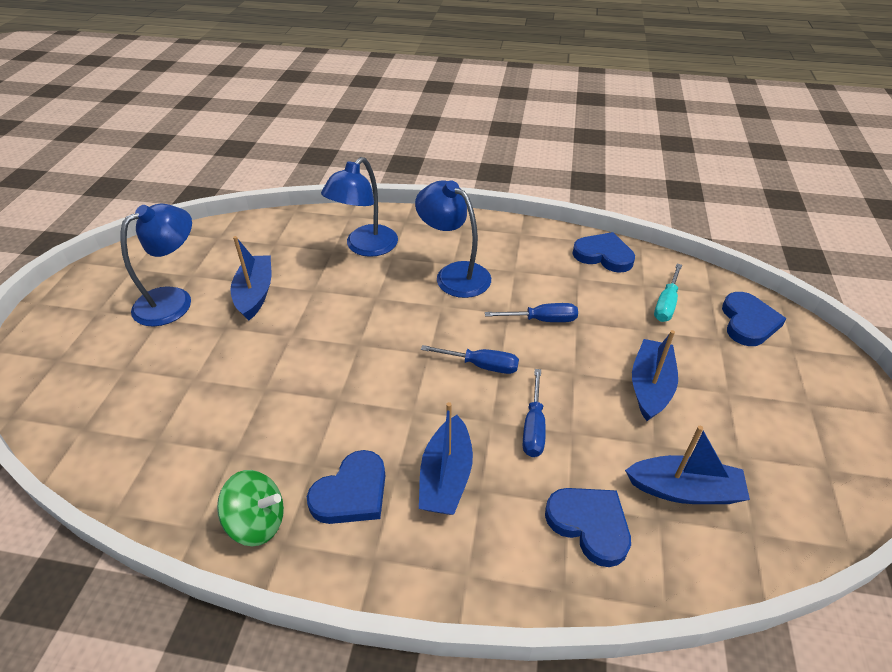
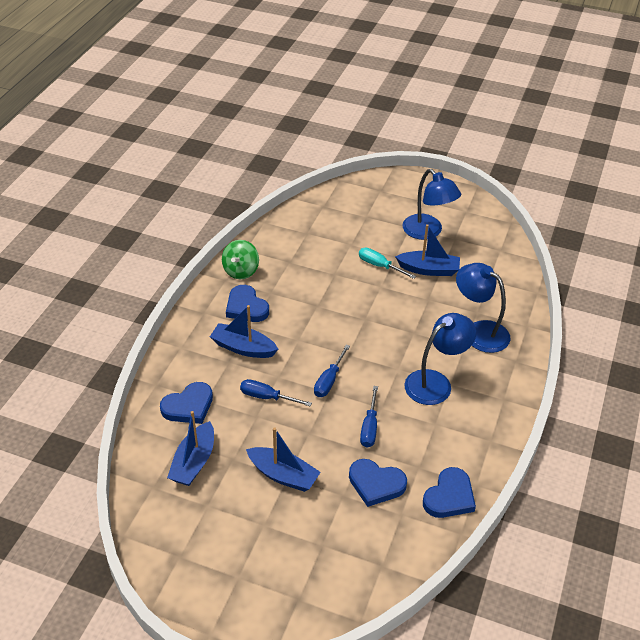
camera: 100 degrees right, 0 degrees up
turquoise screwdriver [654,264,682,322] -> turquoise screwdriver moved to [359,248,416,279]
blue heart [722,292,786,346] -> blue heart moved to [349,459,407,507]

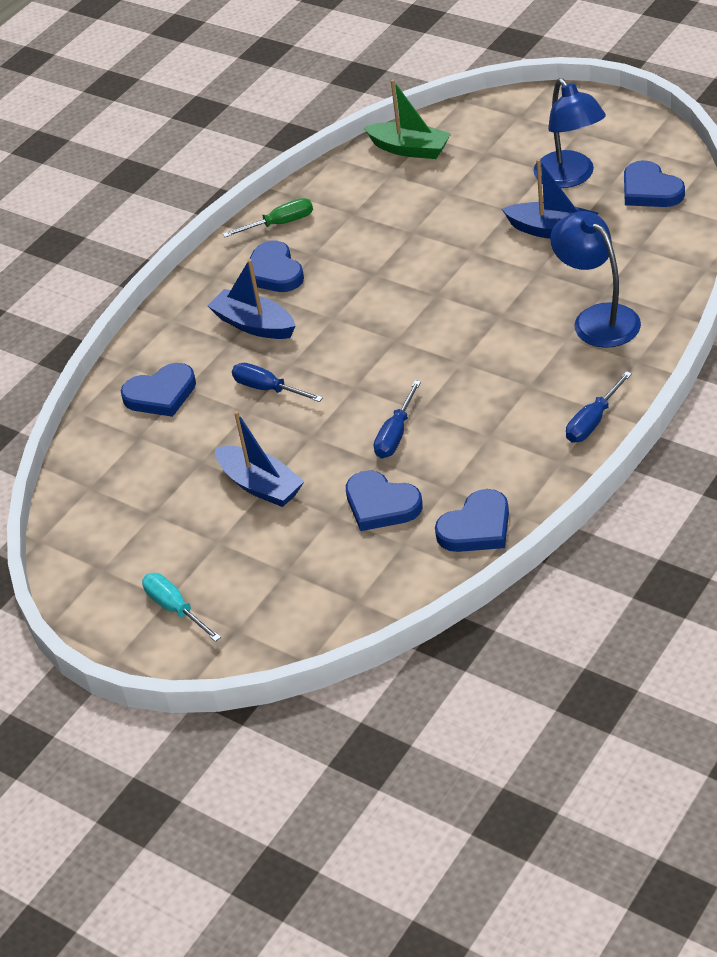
camera: 20 degrees right, 0 degrees up
blue boat [167,411,214,486] -> none
green spinning top [222,240,259,279] -> green screwdriver [223,198,313,237]
blue screwdriver [314,345,350,397] -> blue screwdriver moved to [566,371,632,443]
turquoise screwdriver [359,248,416,279] -> turquoise screwdriver moved to [142,573,221,642]
blue lamp [405,313,476,405] -> none
none -> green boat [364,79,451,159]
none -> blue heart [624,160,685,207]

